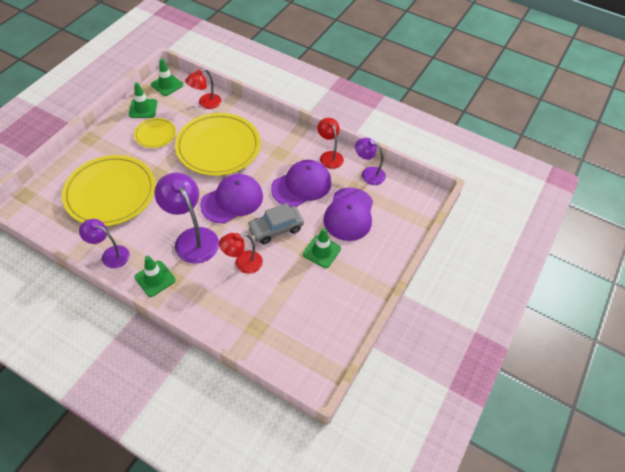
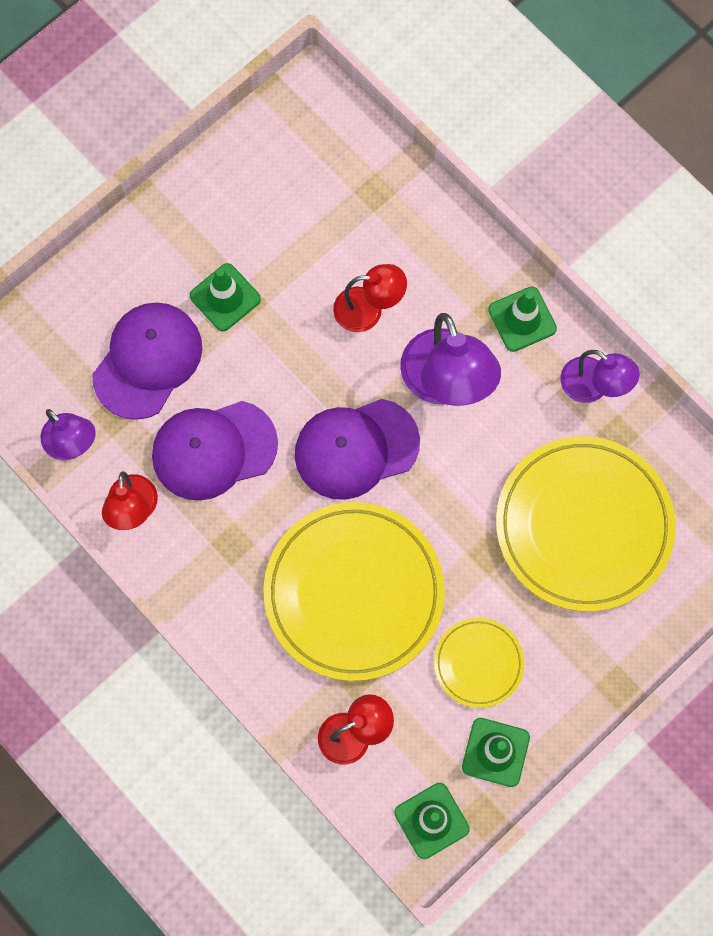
camera: 160 degrees left, 20 degrees up
grey car [247,203,304,244] -> none

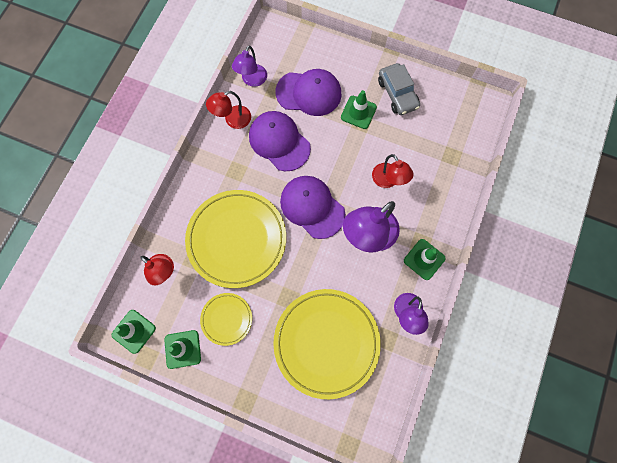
camera: 65 degrees right, 0 degrees up
none -> grey car [378,63,420,115]

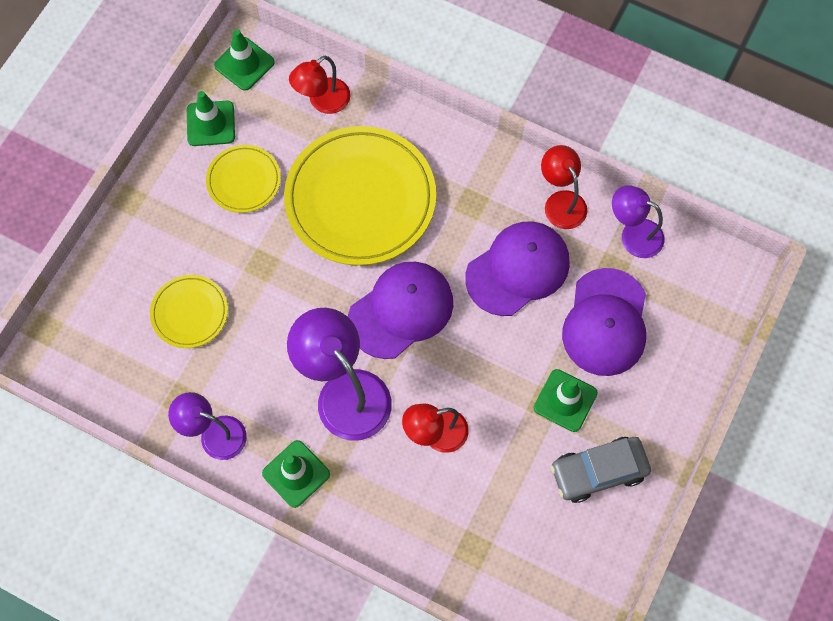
camera: 95 degrees right, 5 degrees down
yellow plate [273,289,381,399] -> yellow plate [150,275,228,348], size x0.50

